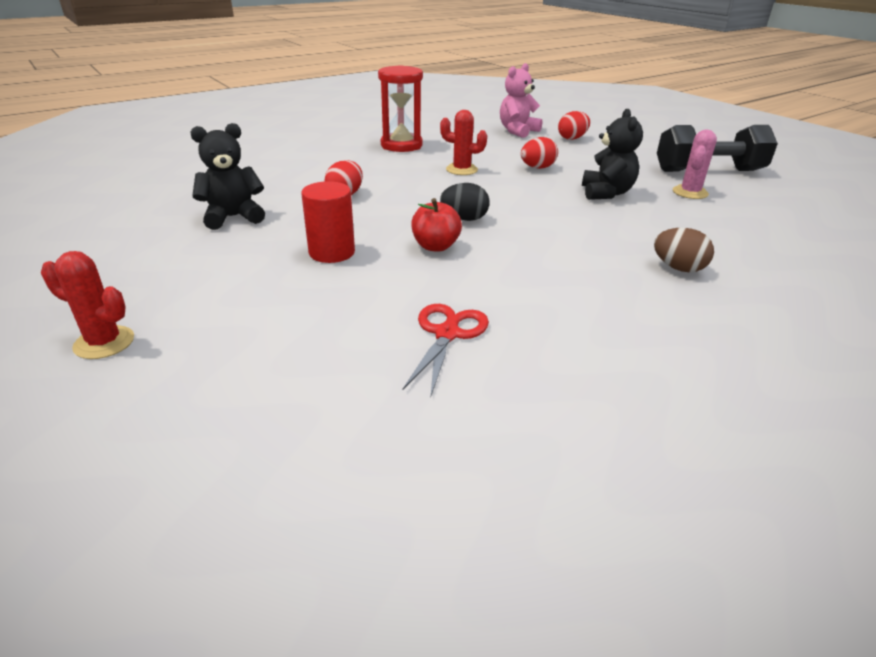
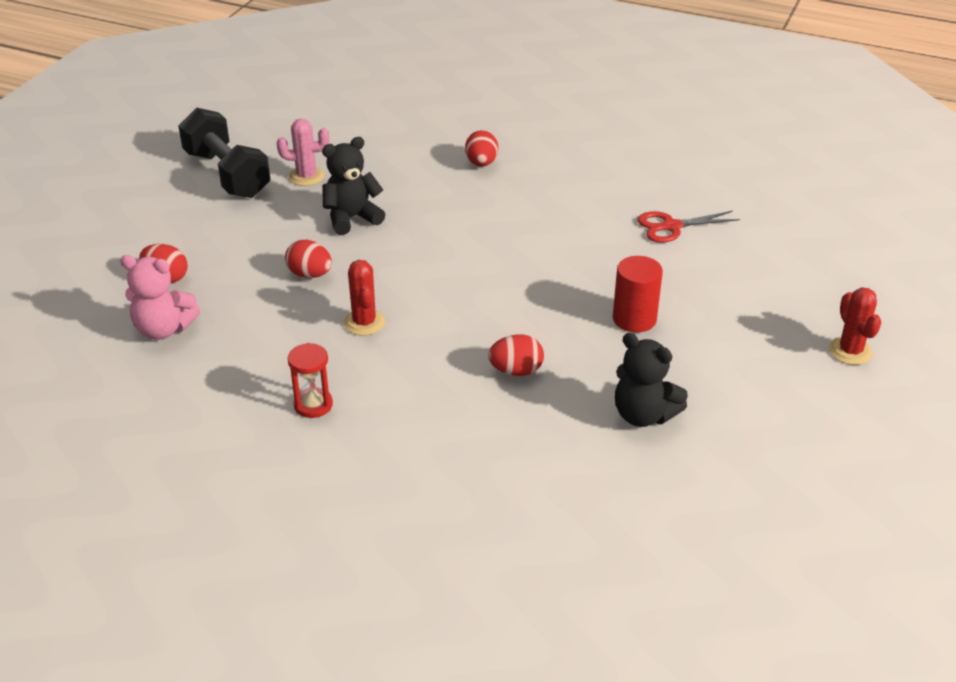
camera: 120 degrees left, 5 degrees up
red hourglass [378,65,423,152] -> red hourglass [288,343,333,418], size x0.60
red apple [411,198,462,252] -> none
black egg [440,183,490,221] -> none
brown egg [654,228,714,272] -> red egg [465,130,498,167]

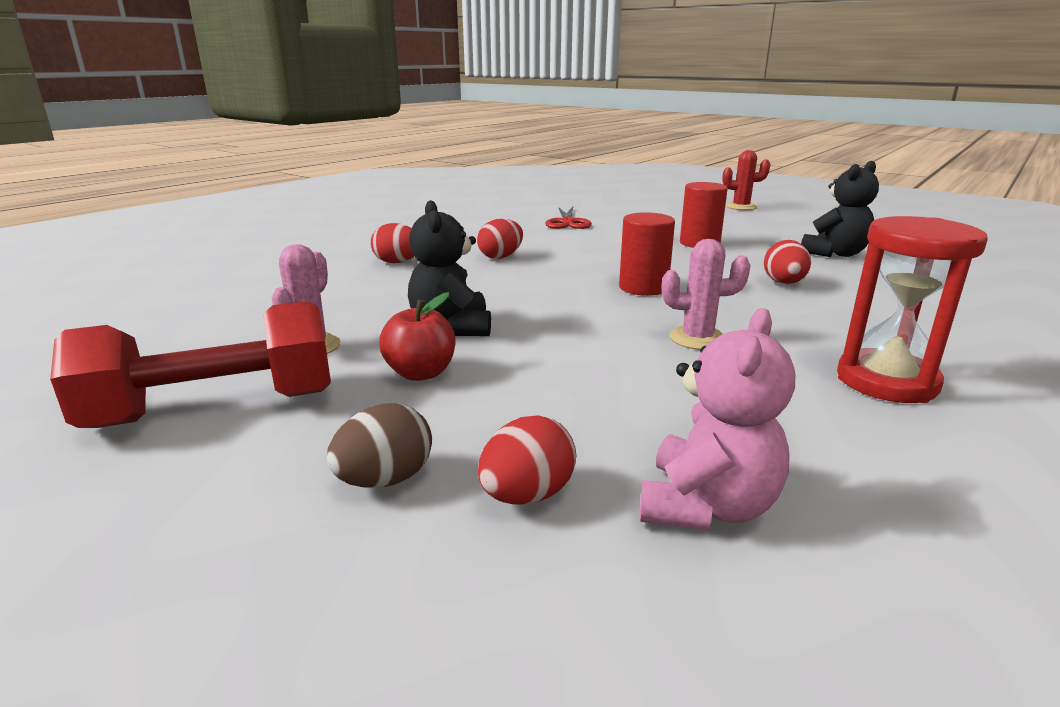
camera: 75 degrees left, 15 degrees down
black dumbbell [178,108,271,198] -> red dumbbell [50,301,331,428]
red egg [285,240,332,278] -> red egg moved to [477,219,523,259]
red hourglass [288,343,333,418] -> red hourglass [837,216,988,403], size x1.67
red cactus [344,260,385,336] -> pink cactus [662,239,751,350]
none -> brown egg [327,403,432,488]
none -> red apple [379,292,456,381]
none -> red cylinder [619,212,675,296]

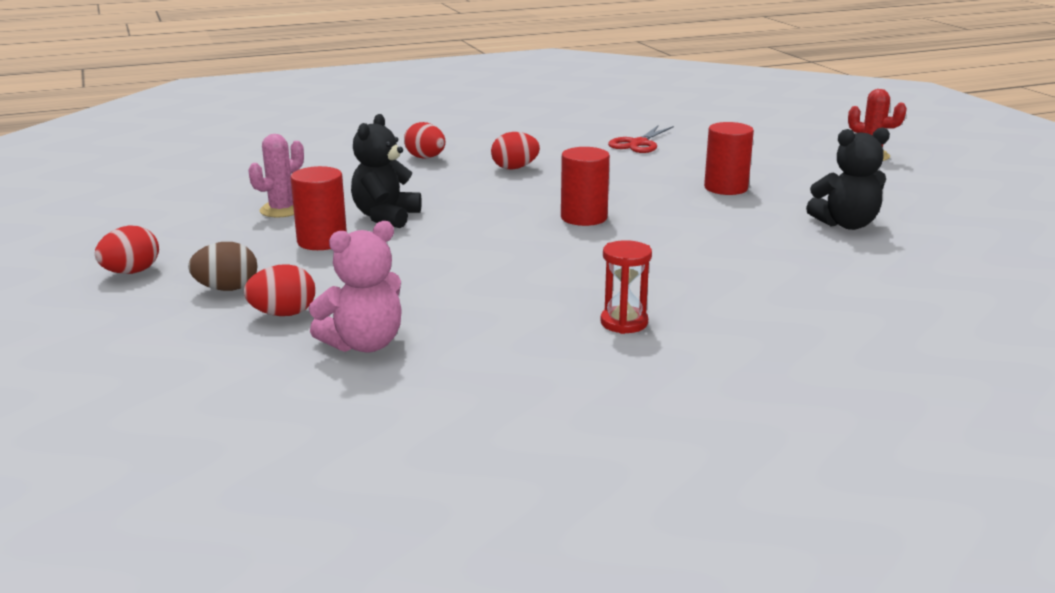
camera: 30 degrees right, 0 degrees up
red dumbbell [50,301,331,428] -> none
red apple [379,292,456,381] -> red cylinder [290,166,347,250]
pink cactus [662,239,751,350] -> none
red egg [764,240,811,284] -> red egg moved to [95,225,159,274]
red hourglass [837,216,988,403] -> red hourglass [601,240,652,334], size x0.60

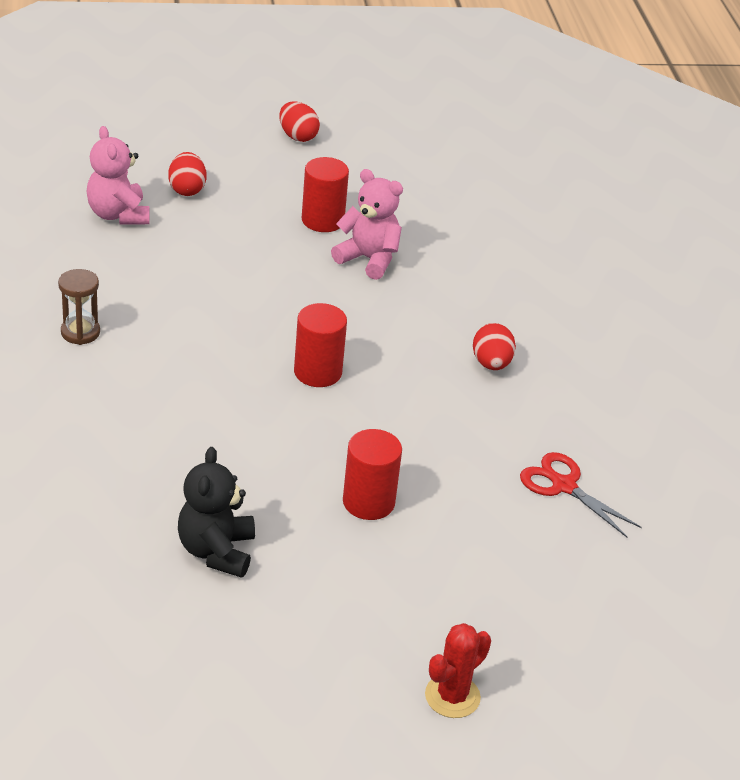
camera: 100 degrees right, 15 degrees up
brown egg [188,242,258,291] -> none
pink cactus [248,134,304,217] -> none
black teddy bear [351,114,422,228] -> pink teddy bear [331,169,403,280]
red egg [404,122,445,159] -> none
red hourglass [601,240,652,334] -> brown hourglass [58,269,100,345]

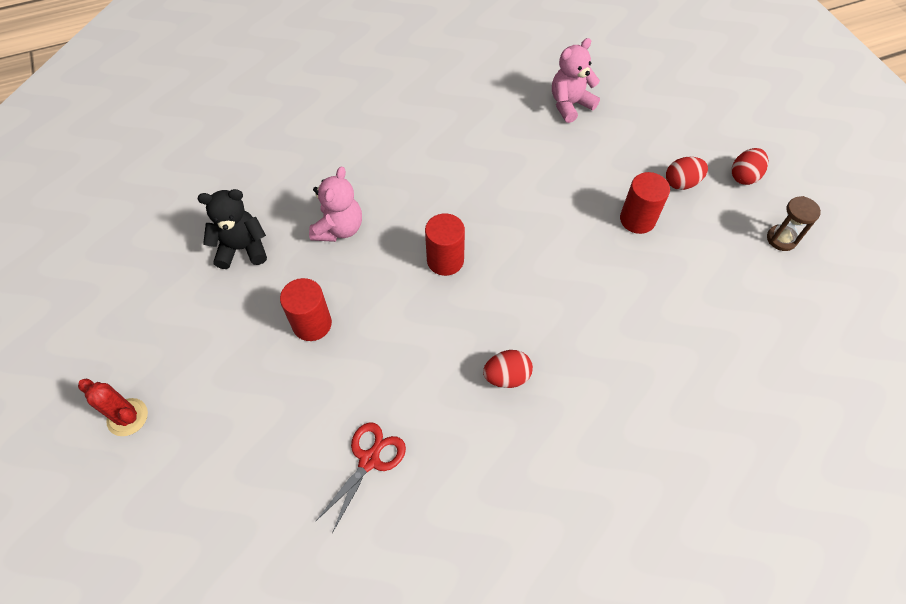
camera: 80 degrees right, 20 degrees up
brown hourglass [58,269,100,345] -> brown hourglass moved to [767,196,821,251]
red egg [168,152,206,196] -> red egg moved to [666,157,708,190]
pink teddy bear [331,169,403,280] -> pink teddy bear moved to [309,167,362,242]

